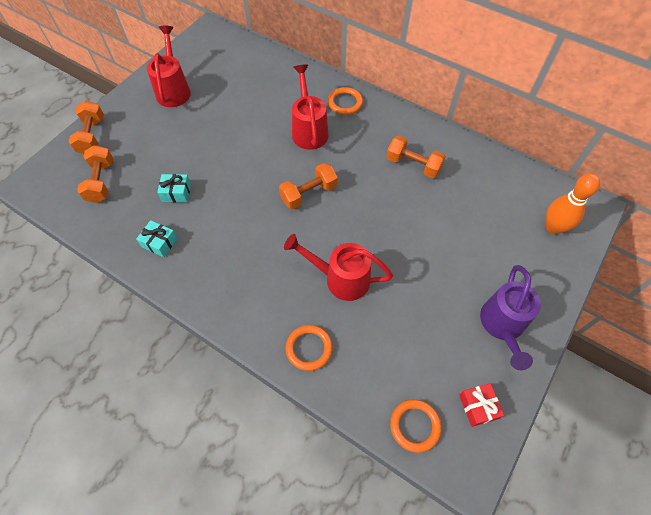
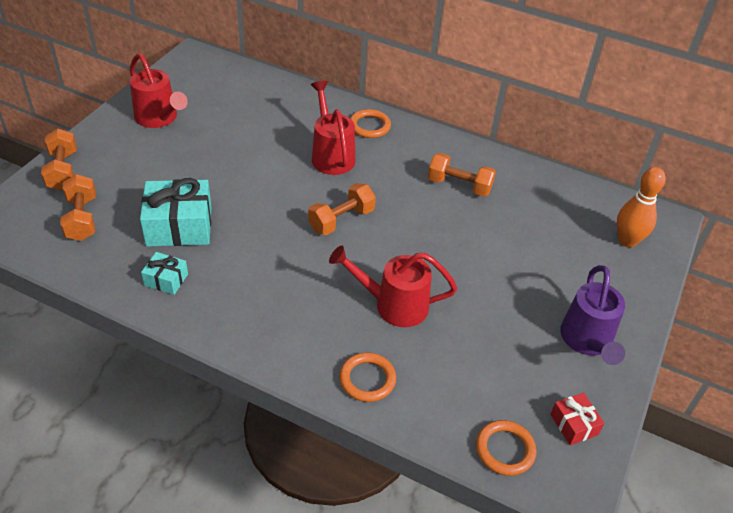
camera: 10 degrees left, 15 degrees down
red watering can [147,26,191,107] -> red watering can turned 150 degrees clockwise [130,53,188,128]
turquoise gift [157,174,191,202] -> turquoise gift [140,178,211,247], size x1.95

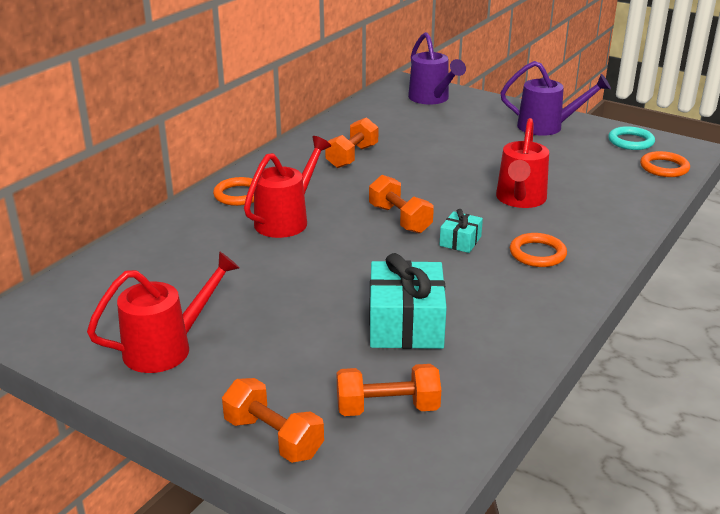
camera: 80 degrees left, 15 degrees down
orange dumbbell [41,129,77,190] -> orange dumbbell turned 45 degrees clockwise [222,378,324,463]
turquoise gift [141,252,188,295] -> turquoise gift moved to [439,209,483,253]
red watering can [311,81,355,175] -> red watering can turned 135 degrees clockwise [244,136,331,238]
orange ring [339,353,396,402] -> orange ring moved to [510,233,567,267]
red gift [550,393,604,445] -> turquoise ring [608,126,655,150]
orange bowling pin [617,167,666,247] -> purple watering can [408,32,466,105]

